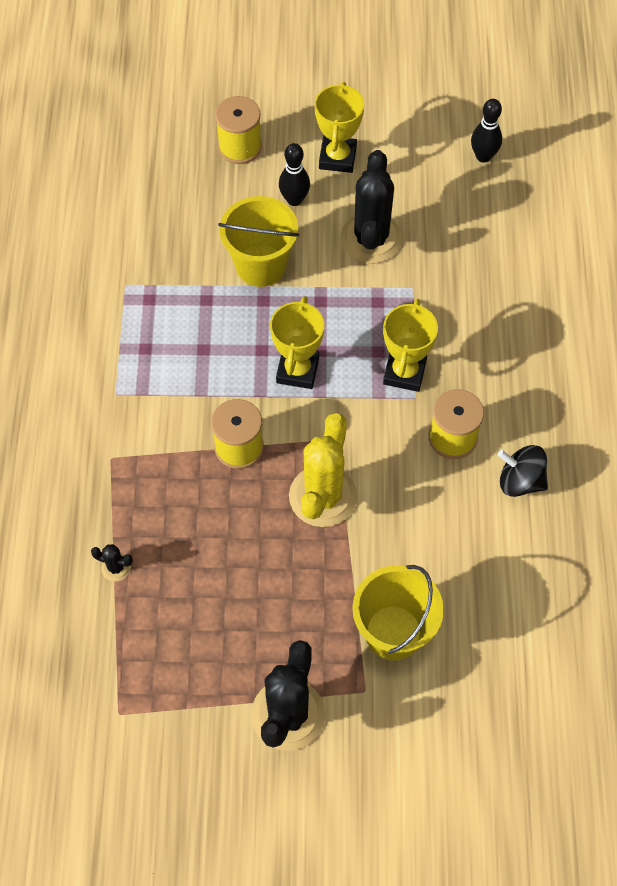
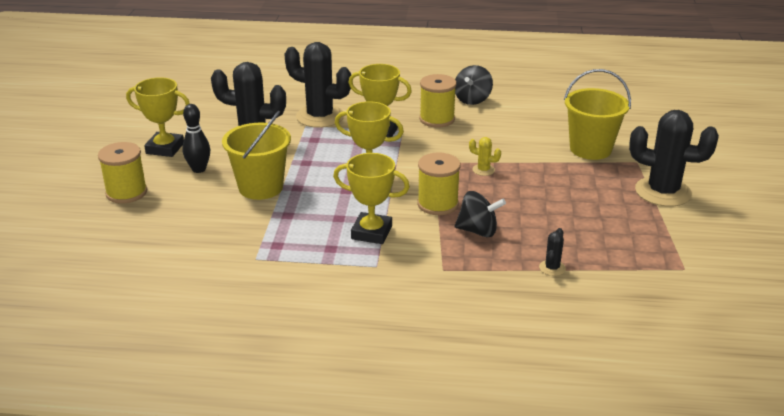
camera: 85 degrees left, 30 degrees down
yellow cactus [289,413,357,527] -> yellow cactus [469,137,501,176], size x0.43
black bowling pin [471,99,502,163] -> none
none -> black cactus [284,42,351,128]
none -> yellow trophy [333,153,410,244]
none -> black spinning top [455,191,506,237]

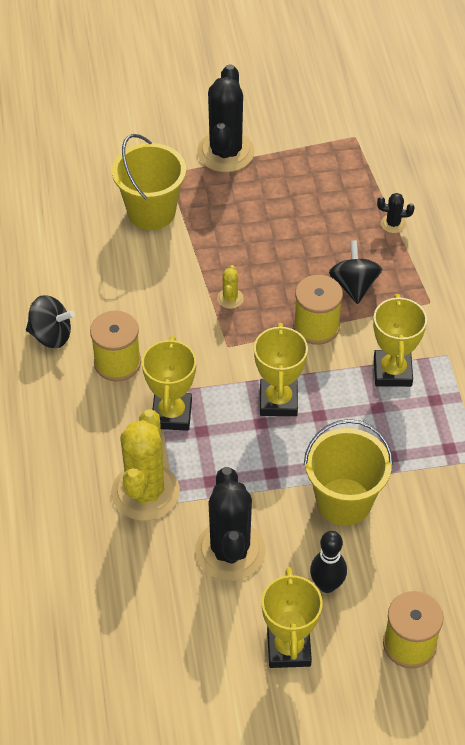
camera: 105 degrees left, 20 degrees up
black cactus [284,42,351,128] -> yellow cactus [111,409,180,521]

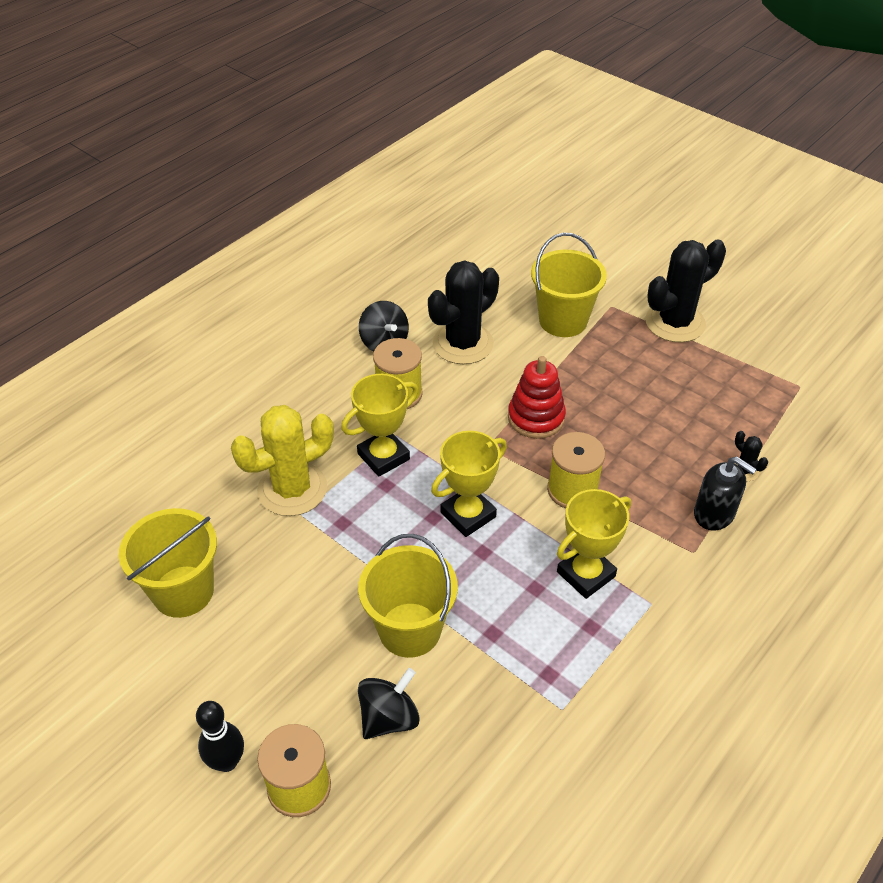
camera: 50 degrees right, 5 degrees down
black cactus [195,467,265,581] -> black cactus moved to [428,260,499,364]
yellow cactus [217,265,244,309] -> red stacking toy [508,356,566,439]
yellow trophy [262,567,323,668] -> none
black bowling pin [310,531,347,593] -> black bowling pin moved to [196,701,244,772]
black spinning top [329,240,382,304] -> black spinning top moved to [358,668,420,739]
none -> yellow bucket [119,508,217,618]
none -> black soap dispenser [694,457,757,530]

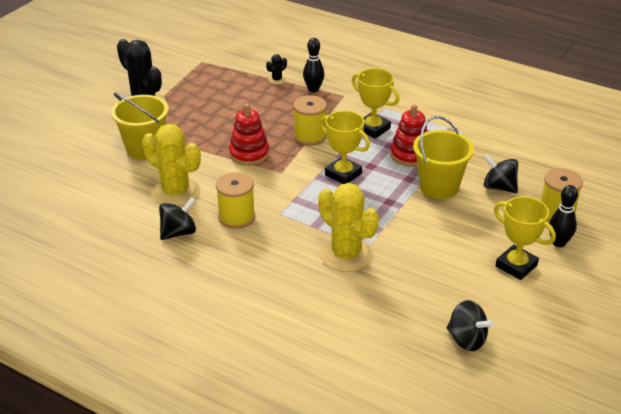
camera: 100 degrees left, 10 degrees down
yellow bucket [119,508,217,618] -> none
yellow trophy [341,374,419,477] -> yellow trophy moved to [494,197,556,280]
black cactus [428,260,499,364] -> yellow cactus [142,124,201,207]
black soap dispenser [694,457,757,530] -> black bowling pin [303,38,324,92]
none -> red stacking toy [390,104,428,167]
none -> black spinning top [446,300,494,351]

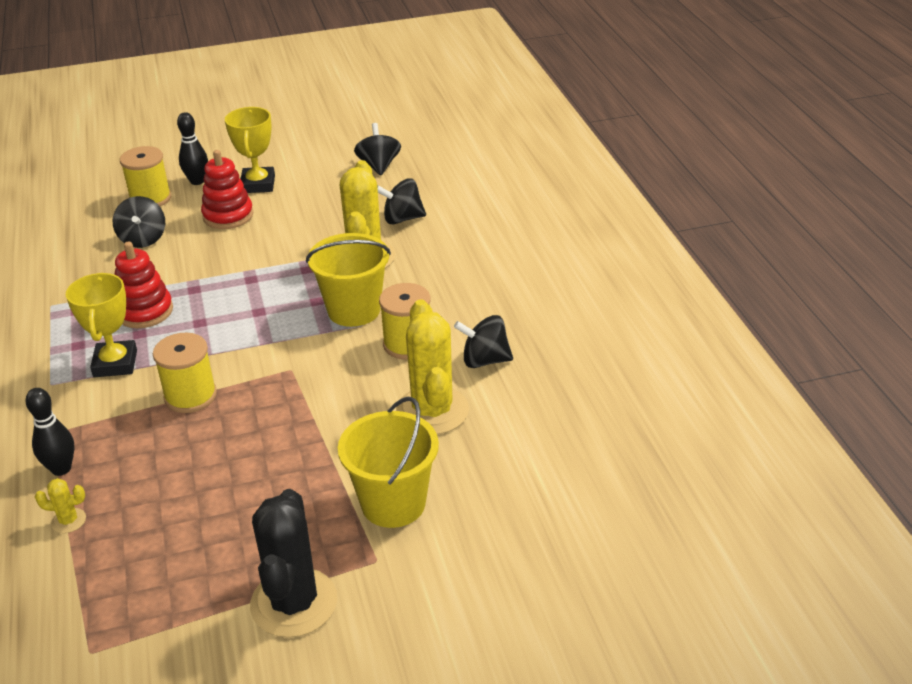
camera: 135 degrees left, 0 degrees up
red stacking toy [229,104,269,166] -> red stacking toy moved to [201,150,254,229]
black cactus [266,54,287,85] -> yellow cactus [35,478,86,533]
yellow trophy [320,111,370,184] -> none
yellow bucket [413,116,474,199] -> yellow bucket moved to [306,233,391,327]
none -> black spinning top [377,179,426,225]

